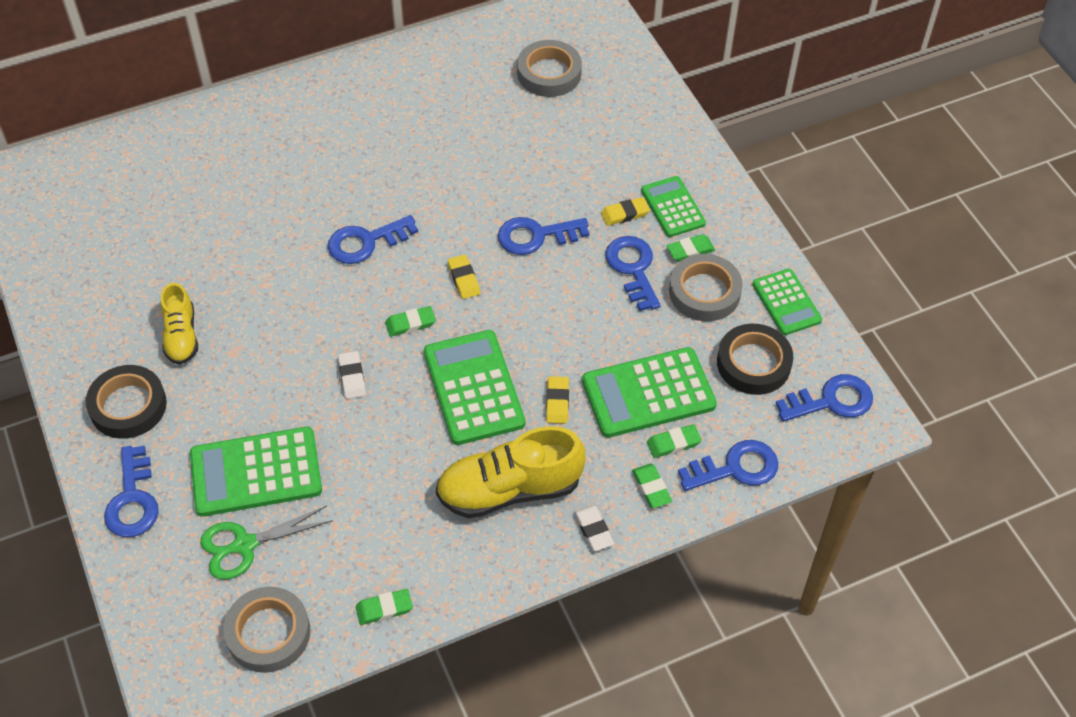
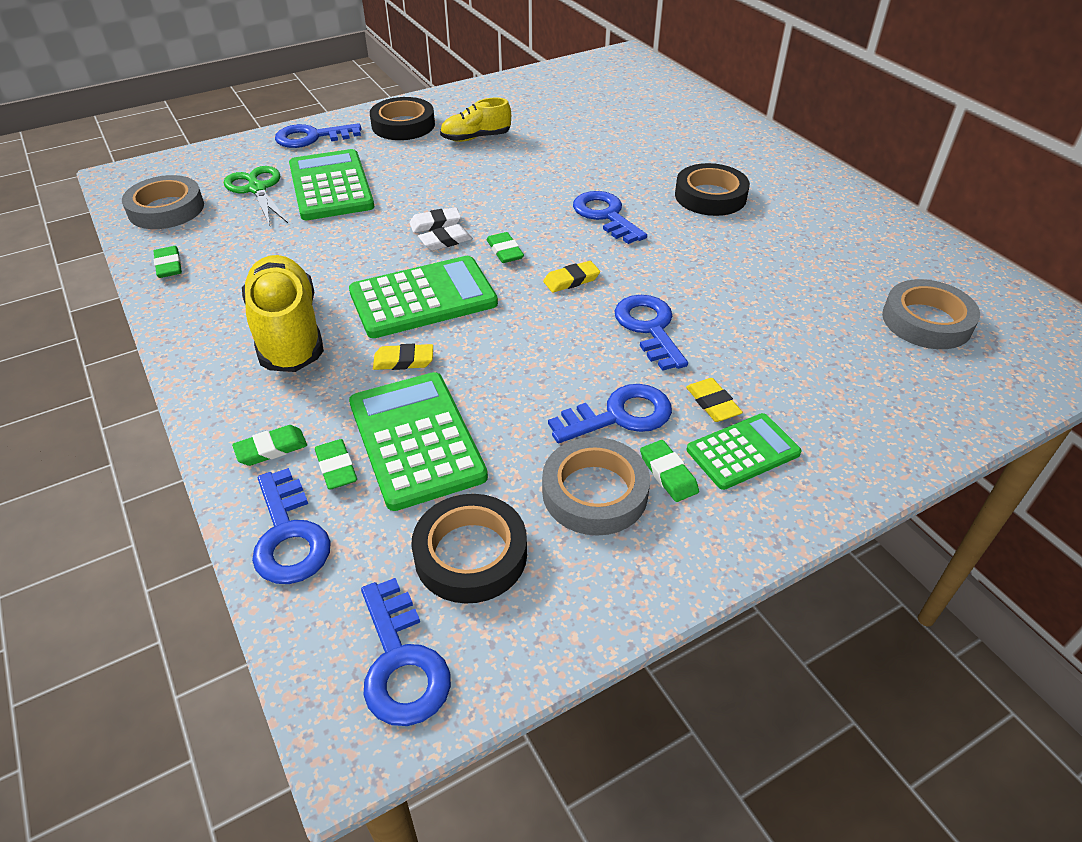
camera: 85 degrees right, 10 degrees down
white eraser [574,505,614,551] -> white eraser moved to [418,224,473,251]
green calculator [752,269,822,335] -> none
none -> black tape [675,163,750,216]

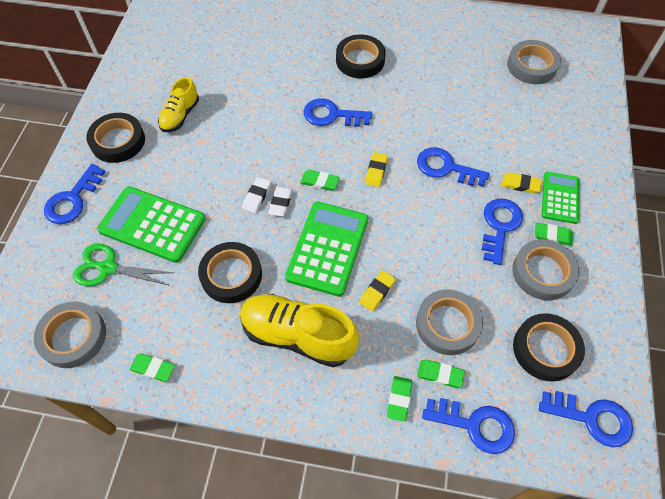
camera: 50 degrees left, 15 degrees up
green calculator [349,372,488,511] -> grey tape [416,289,483,355]
none -> black tape [198,242,262,303]

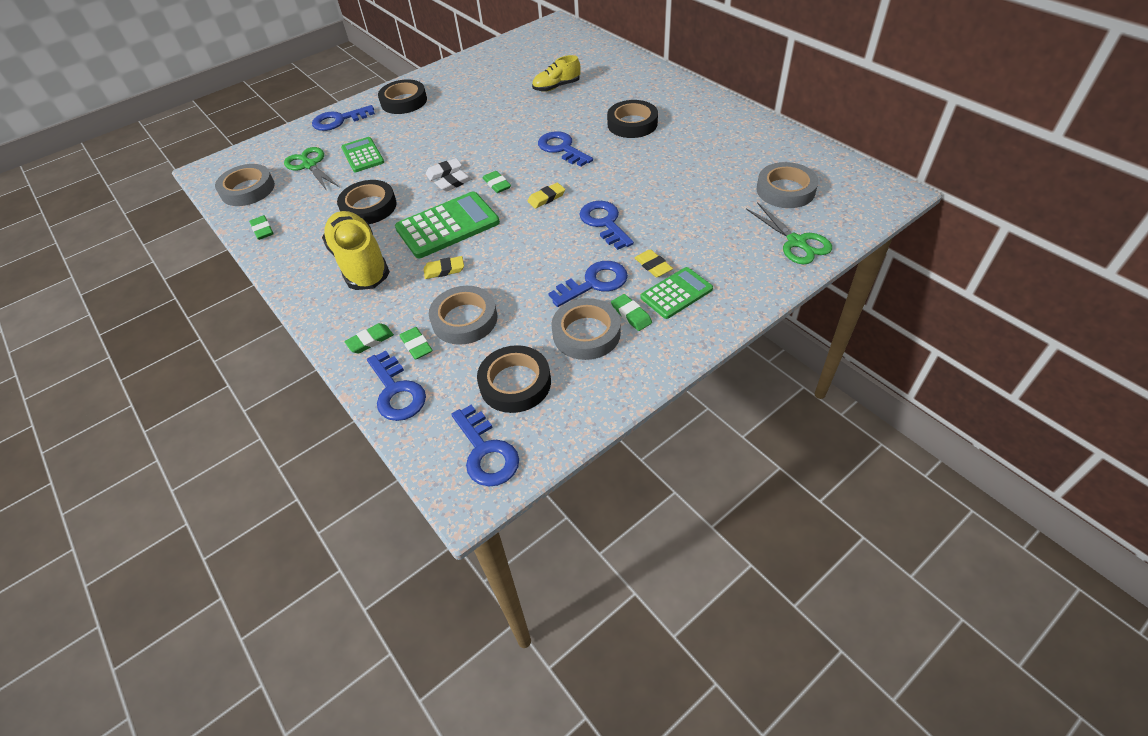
camera: 45 degrees right, 10 degrees down
green calculator [97,186,206,263] -> green calculator [341,137,384,172], size x0.62
yellow shoe [158,77,199,132] -> yellow shoe moved to [532,55,580,92]
none -> green scissors [746,202,832,264]

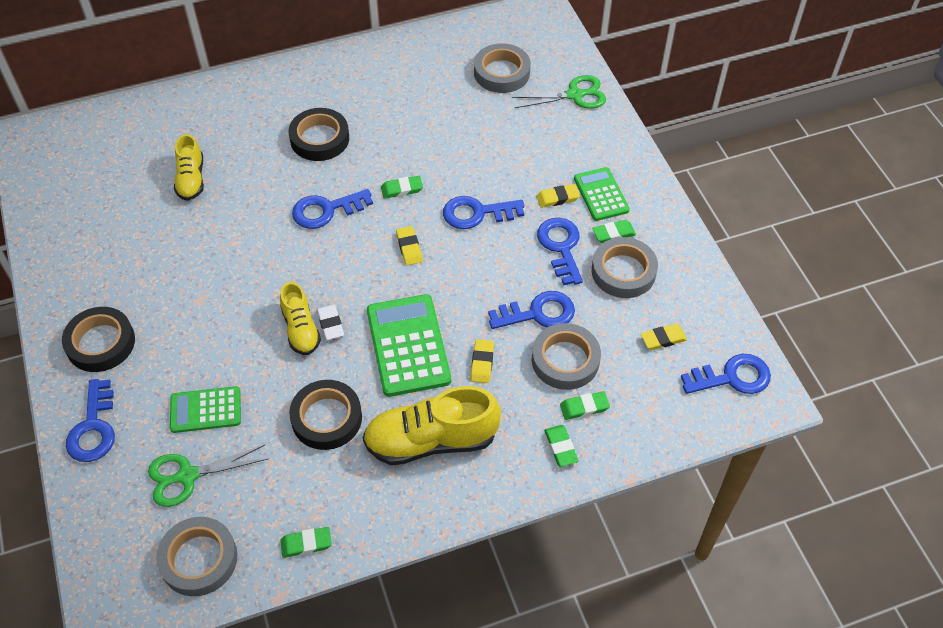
camera: 75 degrees left, 5 degrees up
blue key [367,351,426,421] -> blue key moved to [488,291,575,329]
white eraser [426,158,462,181] -> yellow shoe [280,282,321,355]
black tape [477,345,551,413] -> yellow eraser [641,324,687,350]
green eraser [483,171,511,193] -> green eraser moved to [381,176,423,199]

